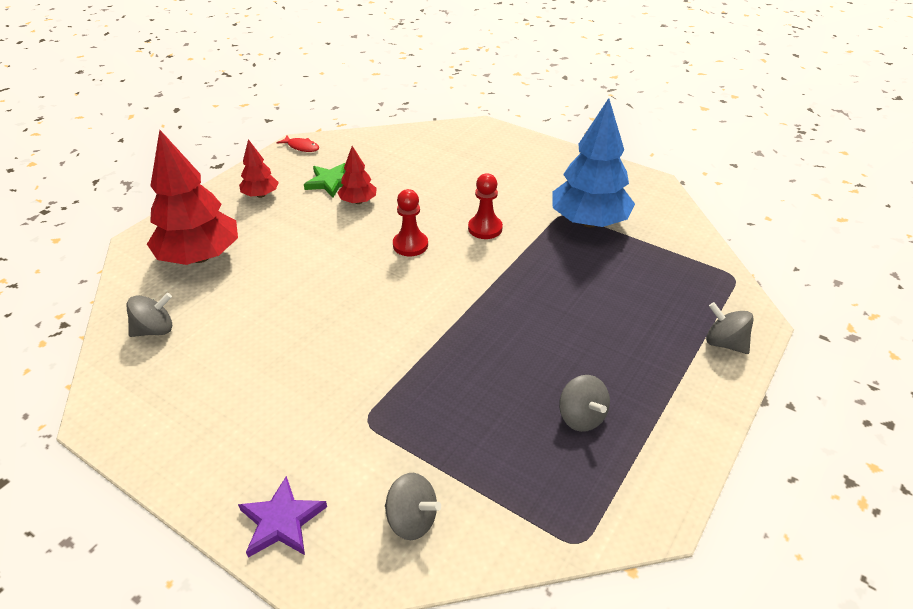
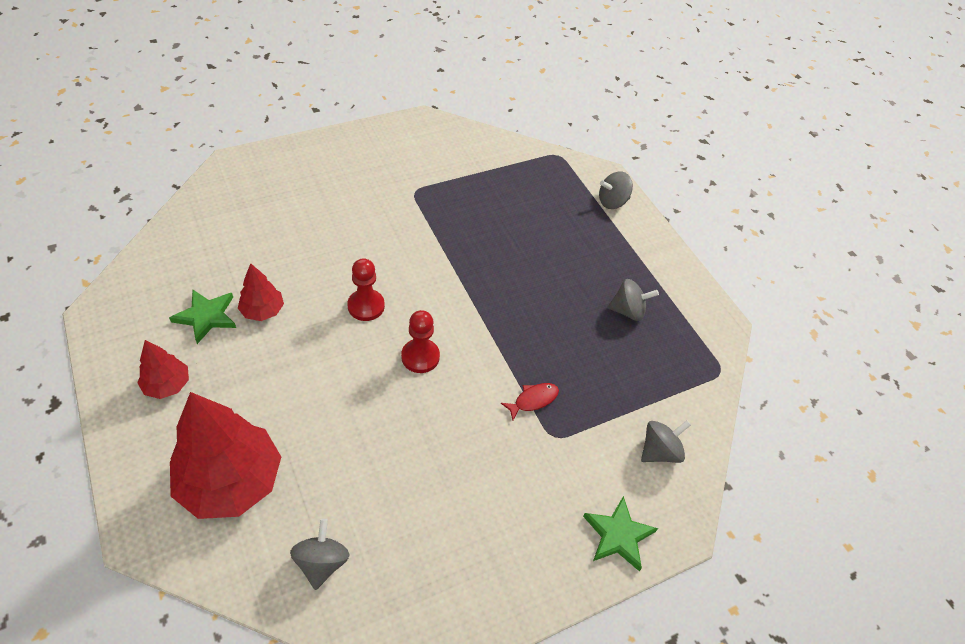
camera: 65 degrees left, 10 degrees up
purple star [238,476,327,558] -> green star [583,496,658,571]
red fish [276,135,319,152] -> red fish moved to [501,383,559,421]
red pawn [468,174,503,239] -> red pawn moved to [401,310,440,373]
blue tree [552,98,635,227] -> none

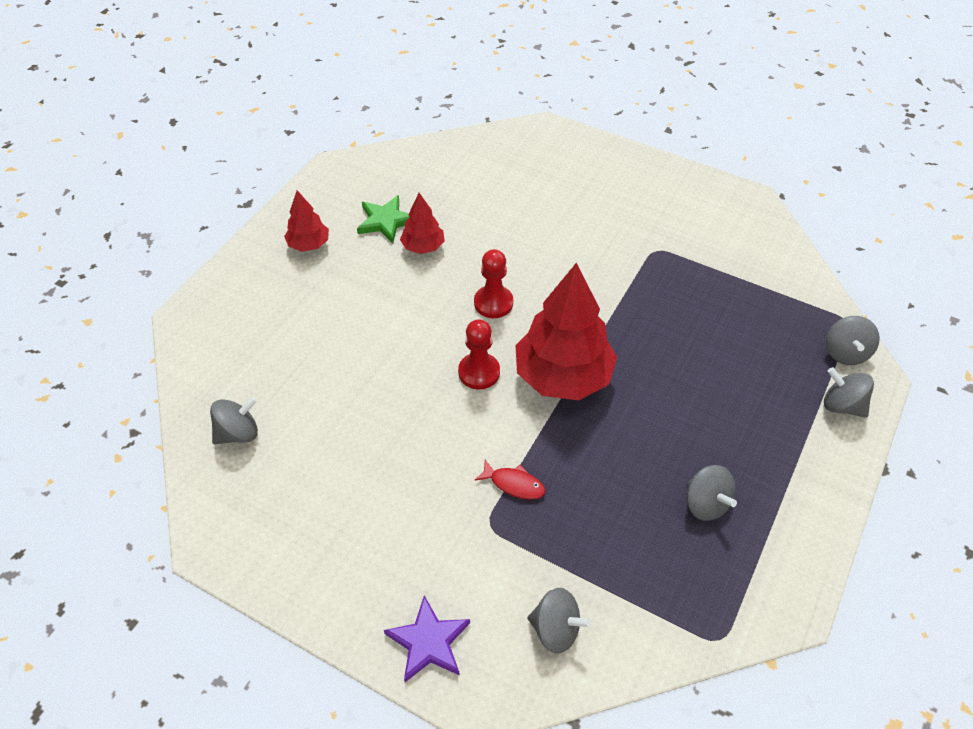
camera: 60 degrees right, 0 degrees up
red tree [170,392,281,519] -> red tree moved to [515,262,617,400]
green star [583,496,658,571] -> purple star [384,595,470,682]
none -> grey spinning top [826,316,880,365]

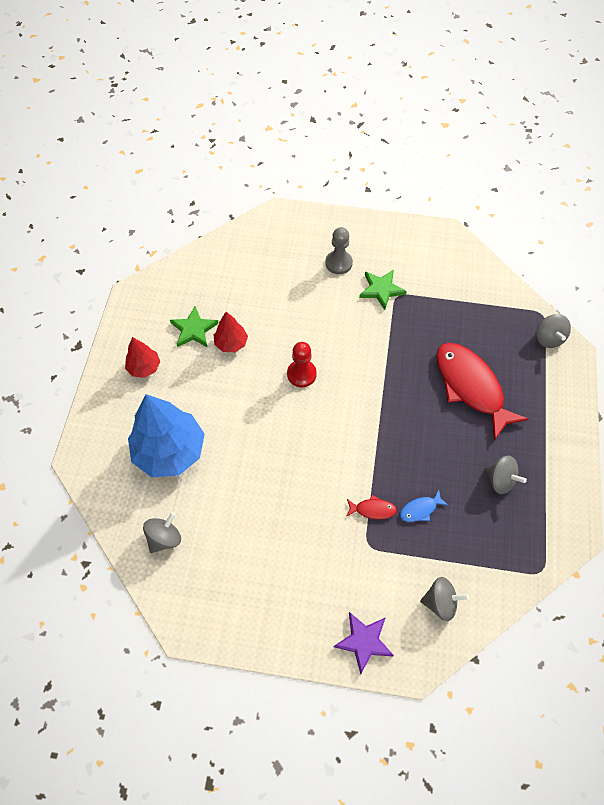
camera: 20 degrees left, 10 degrees up
red pawn [458,319,500,390] -> none
red tree [515,262,617,400] -> none
grey spinning top [824,367,874,418] -> none
none -> blue tree [128,394,205,477]
none -> grey pawn [325,227,353,274]
none -> green star [359,270,407,310]
none -> blue fish [400,490,448,522]
none -> red fish [436,343,529,440]

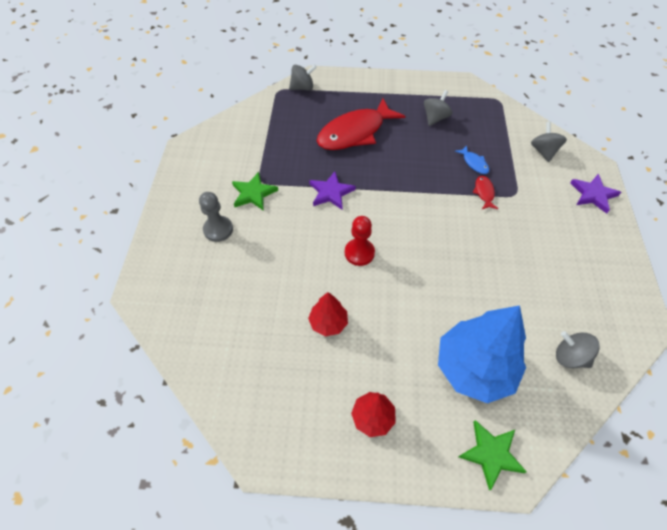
camera: 95 degrees left, 5 degrees down
green star [170,306,219,348] -> green star moved to [458,420,527,491]
none -> purple star [309,172,356,210]

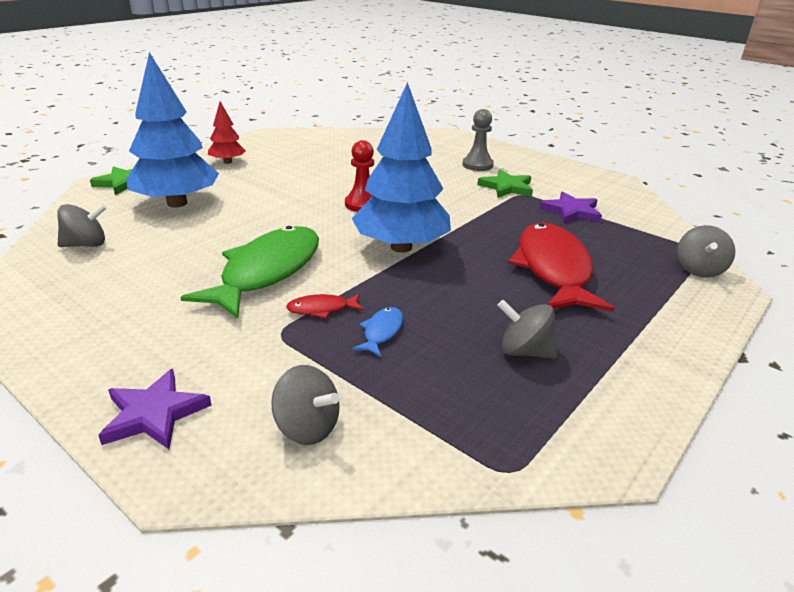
camera: 125 degrees right, 25 degrees down
red tree [308,292,348,337] -> none
purple star [309,172,356,210] -> purple star moved to [539,191,602,224]
grey spinning top [424,90,452,126] -> grey spinning top turned 135 degrees clockwise [497,300,557,359]
blue fish [455,145,489,174] -> blue fish turned 105 degrees clockwise [352,307,403,357]
red fish [473,176,498,209] -> red fish turned 135 degrees clockwise [286,294,363,318]
none -> green fish [180,226,319,319]
none -> blue tree [352,82,451,253]

